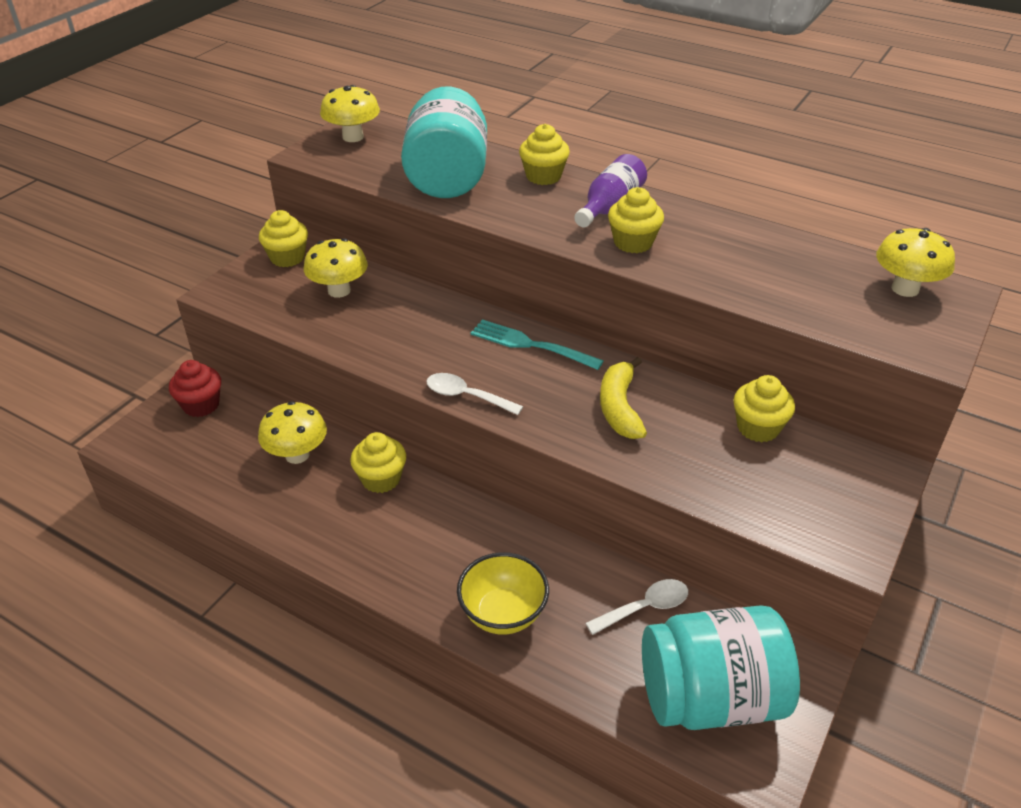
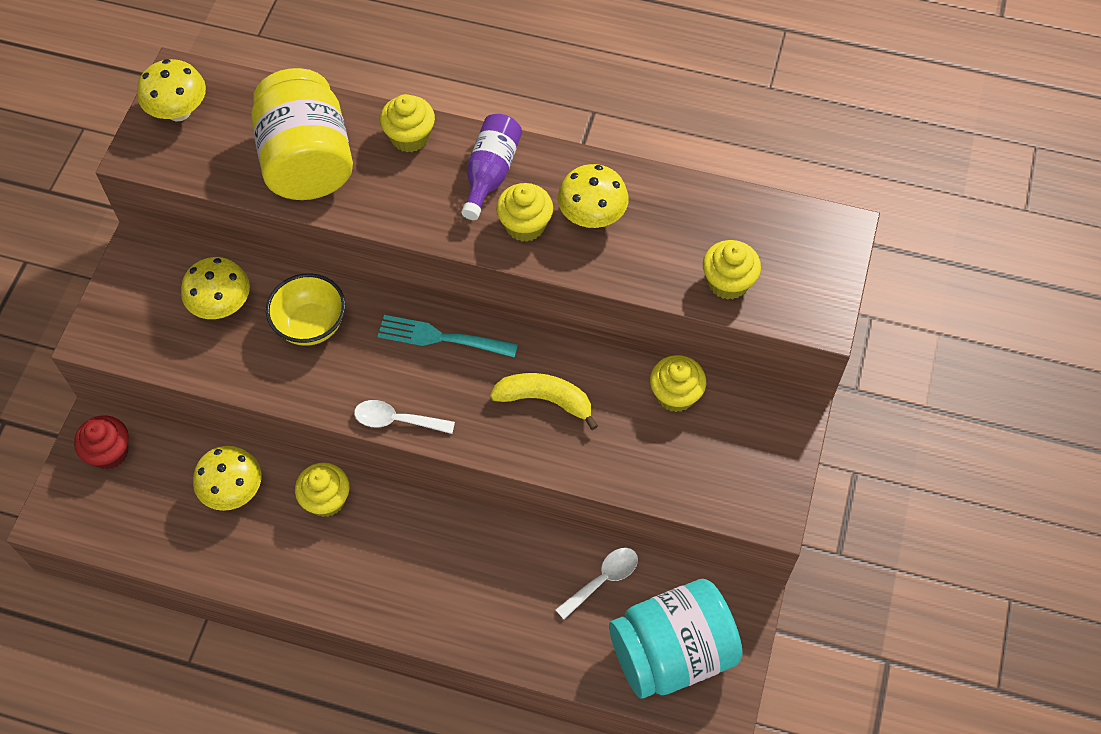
camera: 15 degrees left, 20 degrees up
yellow cupcake [259,210,308,267] -> yellow cupcake moved to [703,240,761,300]
turquoise jar [401,87,487,198] -> yellow jar [251,68,353,200]
yellow bowl [457,552,549,635] -> yellow bowl moved to [266,273,346,346]
yellow banana [600,357,647,439] -> yellow banana turned 120 degrees clockwise [490,373,598,430]
yellow mushroom [876,228,955,297] -> yellow mushroom moved to [558,164,629,228]

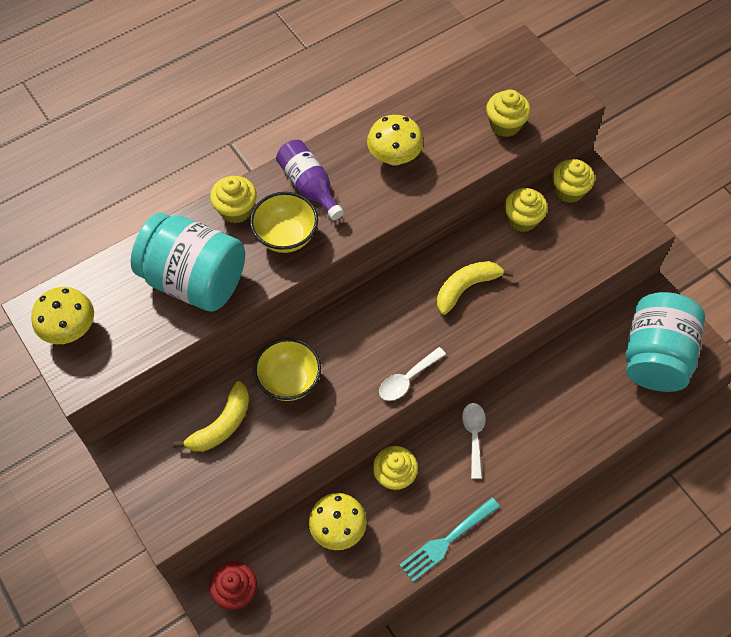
camera: 50 degrees left, 0 degrees up
yellow mushroom [181,257,250,319] -> yellow banana [173,381,249,452]
yellow jar [251,68,353,200] -> turquoise jar [131,213,245,312]
turquoise fork [378,315,518,358] -> turquoise fork moved to [400,497,500,582]
yellow cupcake [496,183,553,242] -> yellow cupcake moved to [552,159,595,203]
white spoon [556,548,638,619] -> white spoon moved to [462,403,486,479]
none -> yellow bowl [250,192,318,253]

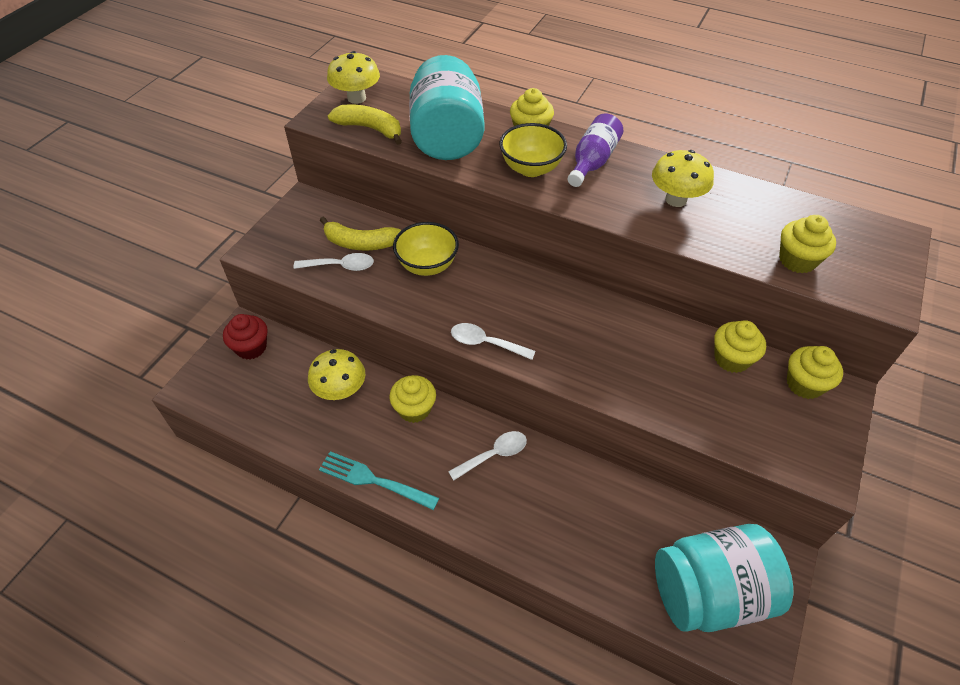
camera: 60 degrees right, 10 degrees down
yellow banana [437,261,514,315] -> yellow banana moved to [328,104,402,145]
none -> white spoon [294,253,374,271]

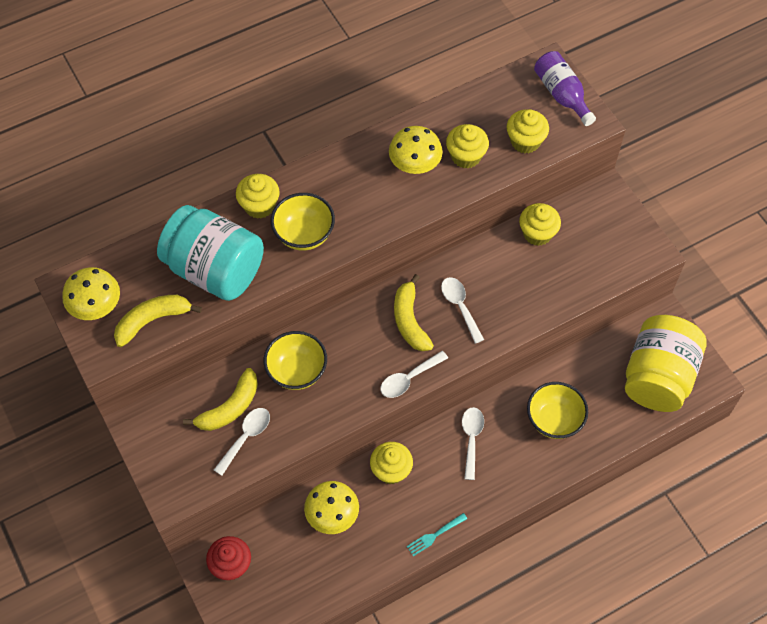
camera: 55 degrees left, 10 degrees up
turquoise fork [319,451,439,510] -> turquoise fork [407,513,467,556], size x0.60
purple bottle [568,113,623,187] -> purple bottle moved to [534,51,596,126]
turquoise jar [655,524,793,632] -> yellow jar [625,315,707,412]
yellow cupcake [787,346,843,399] -> yellow cupcake moved to [446,124,489,168]
none -> yellow banana [394,274,434,351]
none -> white spoon [441,277,484,344]
none -> yellow bowl [527,382,588,439]

